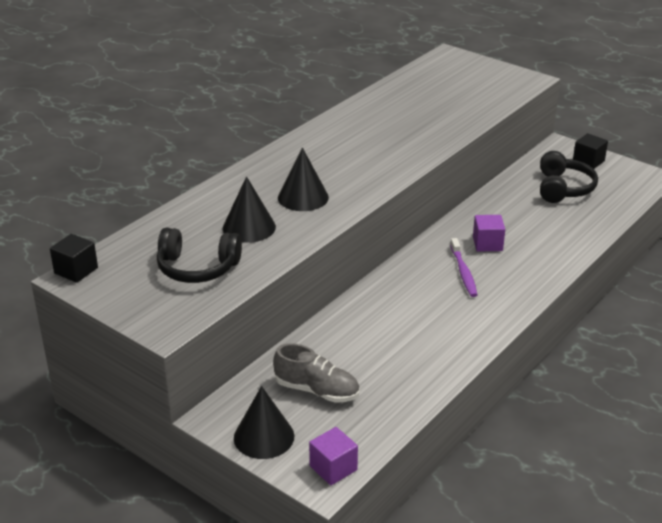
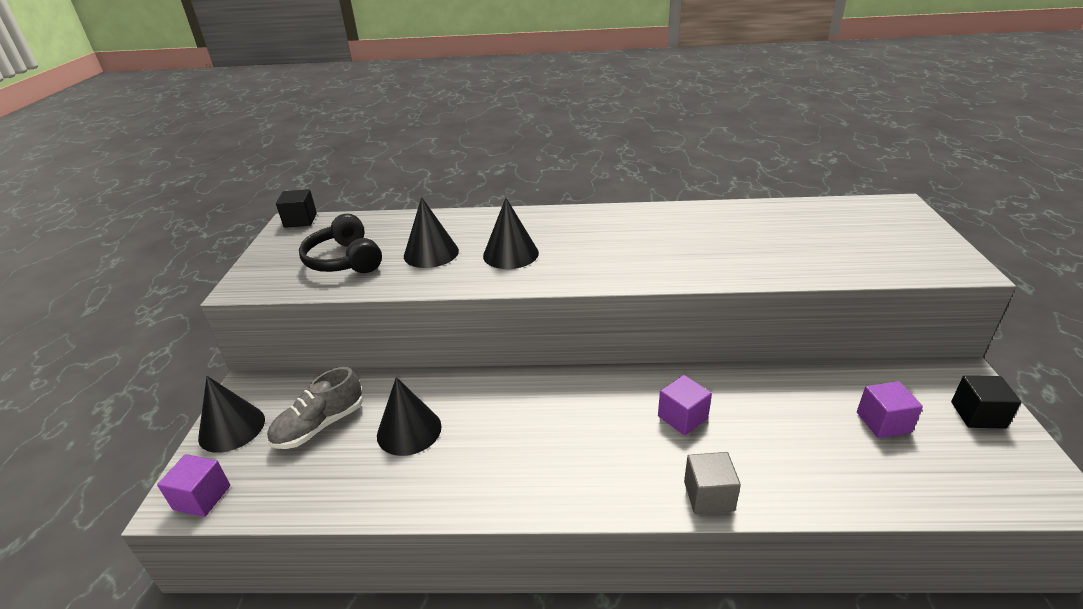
camera: 55 degrees right, 0 degrees up
grey shoe [273,343,359,403] -> grey shoe turned 60 degrees clockwise [267,367,363,449]
purple toothbrush [450,238,477,297] -> none
black headphones [540,151,598,203] -> purple cube [857,381,923,438]
none -> black cone [377,377,442,456]
none -> grey cube [684,452,741,514]

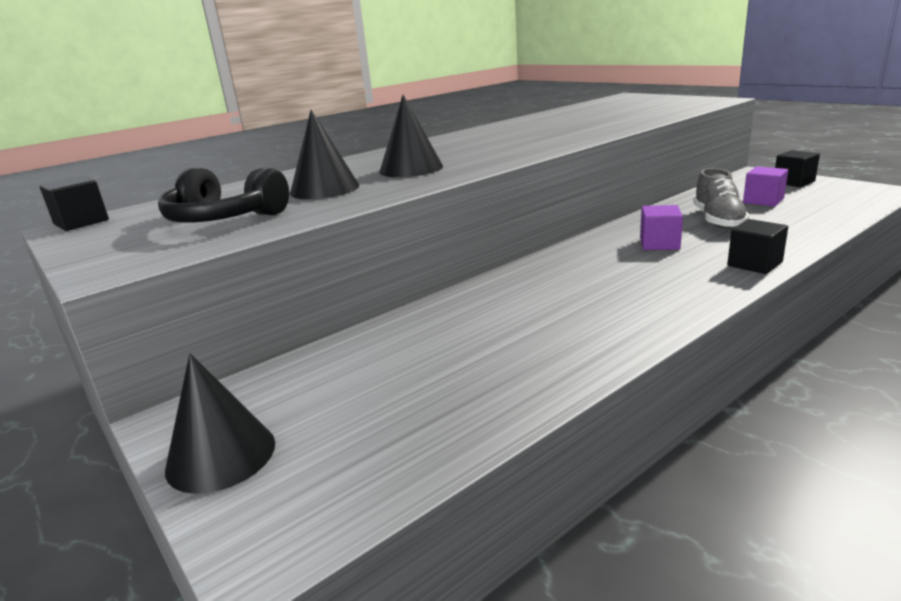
camera: 40 degrees left, 10 degrees down
purple cube [157,454,230,517] -> none
grey shoe [267,367,363,449] -> grey shoe moved to [693,168,750,229]
black cone [377,377,442,456] -> none
grey cube [684,452,741,514] -> black cube [727,219,788,274]

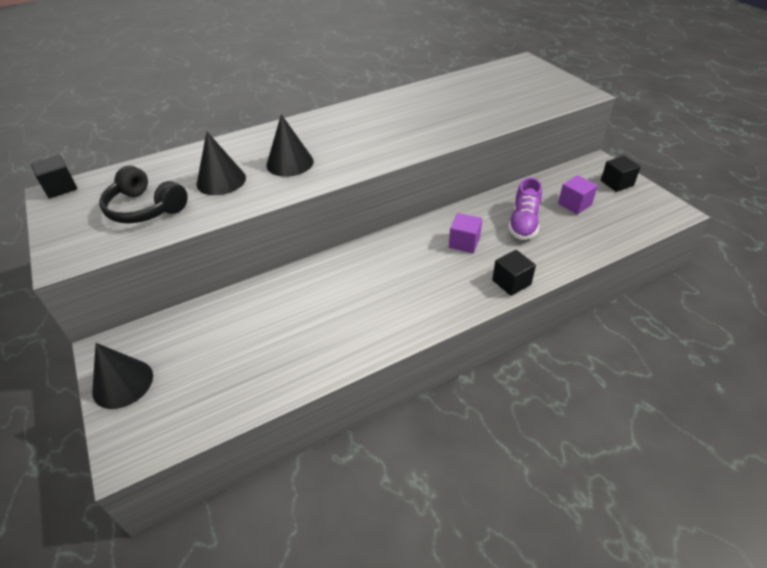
camera: 10 degrees right, 20 degrees up
grey shoe [693,168,750,229] -> purple shoe [508,178,542,240]

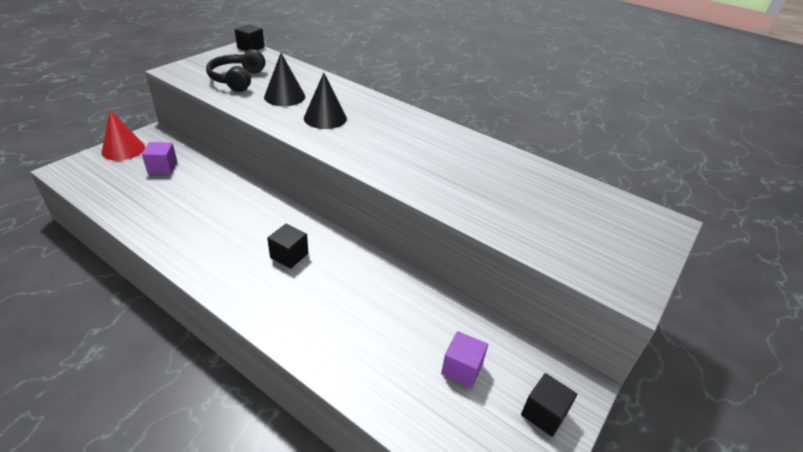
camera: 60 degrees right, 5 degrees down
black cone [92,343,153,409] -> red cone [102,110,145,161]
purple cube [449,213,482,253] -> purple cube moved to [142,142,177,174]
black cube [492,250,536,296] -> black cube moved to [267,223,308,269]
purple shoe [508,178,542,240] -> none

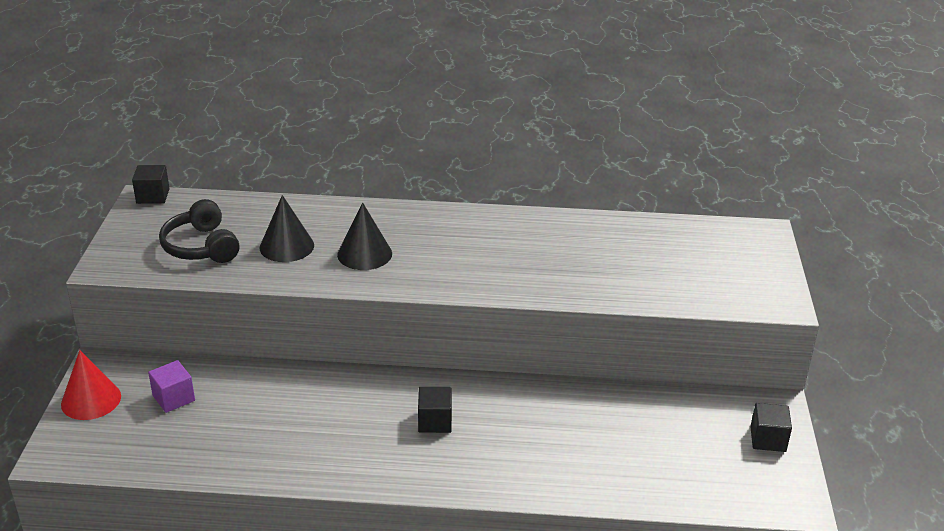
camera: 30 degrees left, 5 degrees down
purple cube [441,331,488,388] -> none

